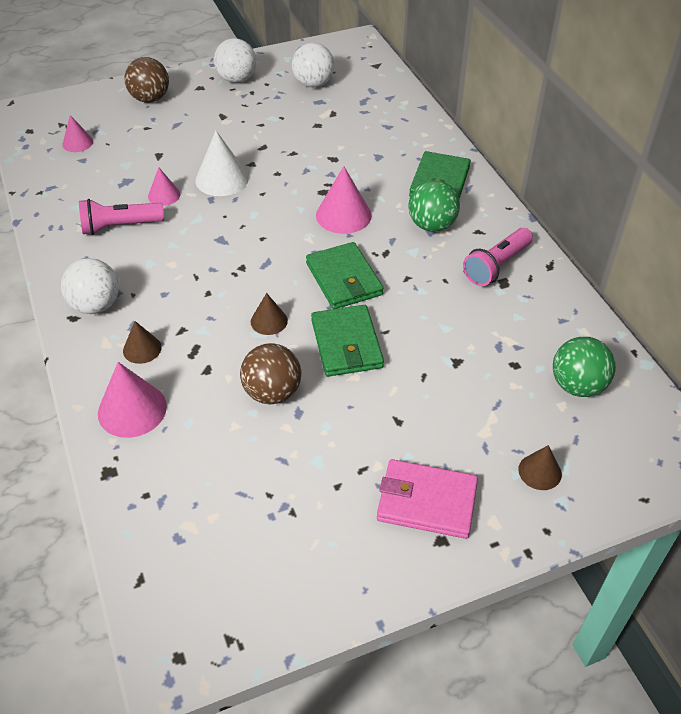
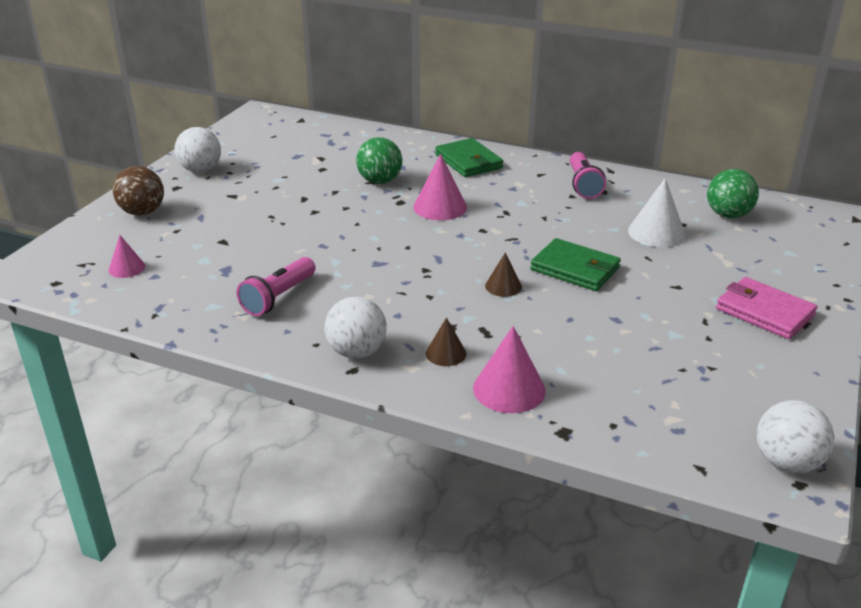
camera: 45 degrees left, 15 degrees down
pink cone [148,167,180,206] -> none
white cone [195,131,249,196] -> white cone moved to [628,178,686,247]
brown ball [240,343,301,405] -> none
white ball [292,43,334,87] -> white ball moved to [757,400,835,473]
green wallet [306,242,384,309] -> none
pink wallet [377,459,478,539] -> pink wallet turned 75 degrees clockwise [716,277,817,339]
green ball [408,180,460,232] -> green ball moved to [356,137,402,184]
brown cone [518,445,562,490] -> none

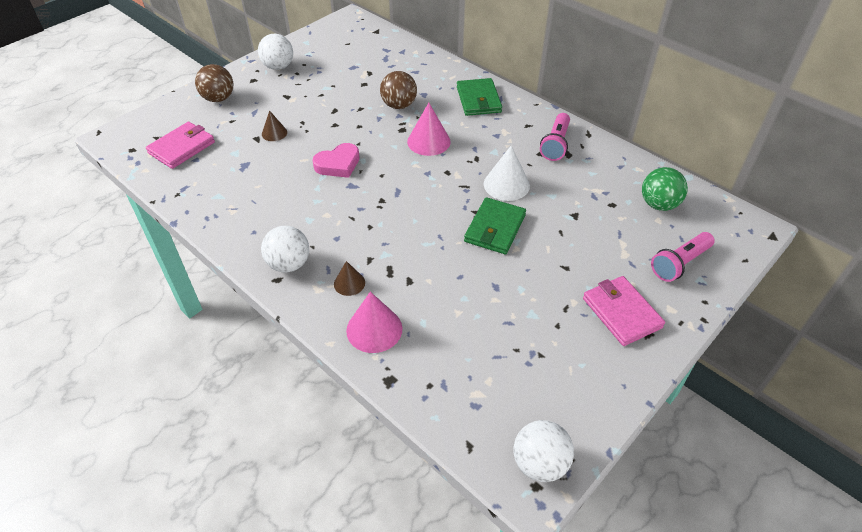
camera: 20 degrees right, 15 degrees up
pink cone [108,235,145,278] -> pink wallet [146,122,215,169]
pink flashlight [237,257,316,316] -> pink flashlight moved to [651,232,715,282]
green ball [356,137,402,184] -> brown ball [380,71,417,109]
brown cone [485,252,522,297] -> brown cone moved to [262,110,287,141]
green wallet [530,238,621,291] -> green wallet turned 60 degrees clockwise [464,197,526,254]
white cone [628,178,686,247] -> white cone moved to [484,145,530,201]
none -> pink heart [312,143,360,178]

